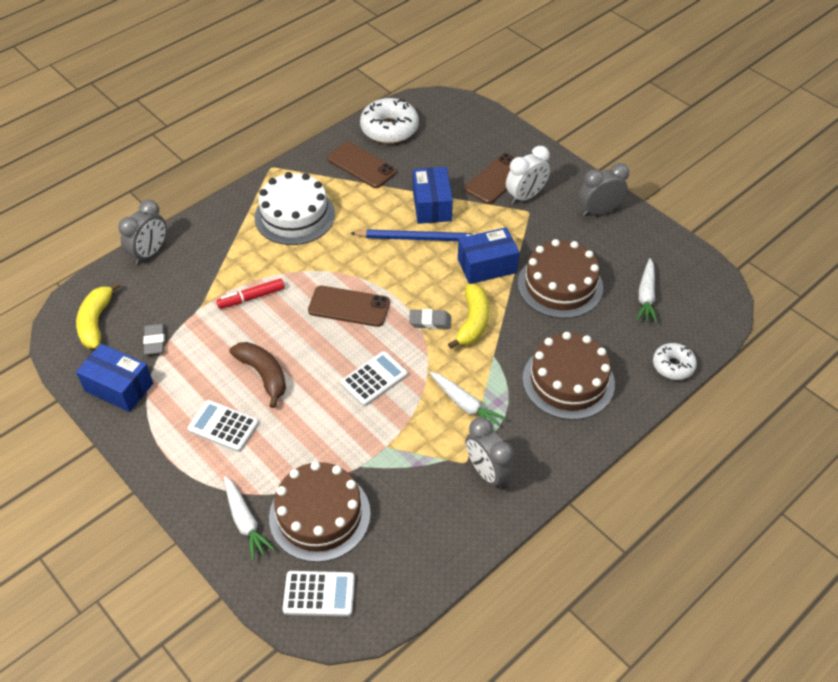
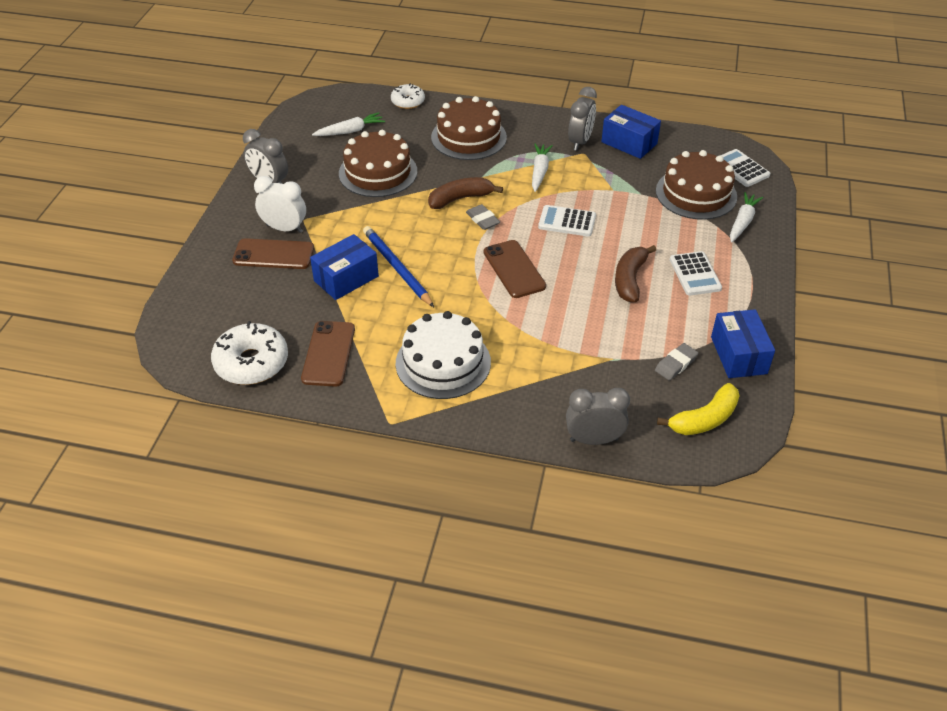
camera: 125 degrees left, 5 degrees down
red marker [216,278,285,309] -> none
yellow banana [448,284,489,349] -> brown banana [428,177,503,209]
blue box [458,227,519,284] -> blue box moved to [601,105,661,159]

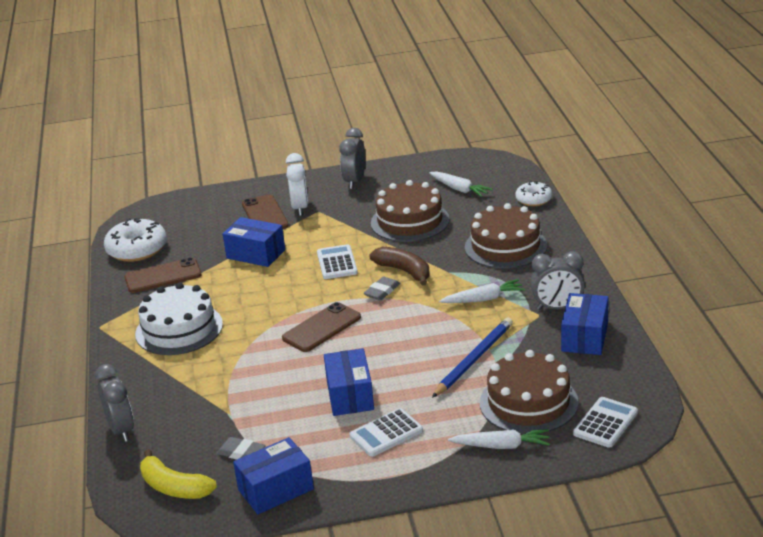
camera: 70 degrees right, 15 degrees down
blue pencil [363,226,434,307] -> blue pencil moved to [432,318,513,398]
white calculator [538,205,596,237] -> white calculator moved to [317,244,358,279]
brown banana [615,245,656,302] -> blue box [324,348,374,416]

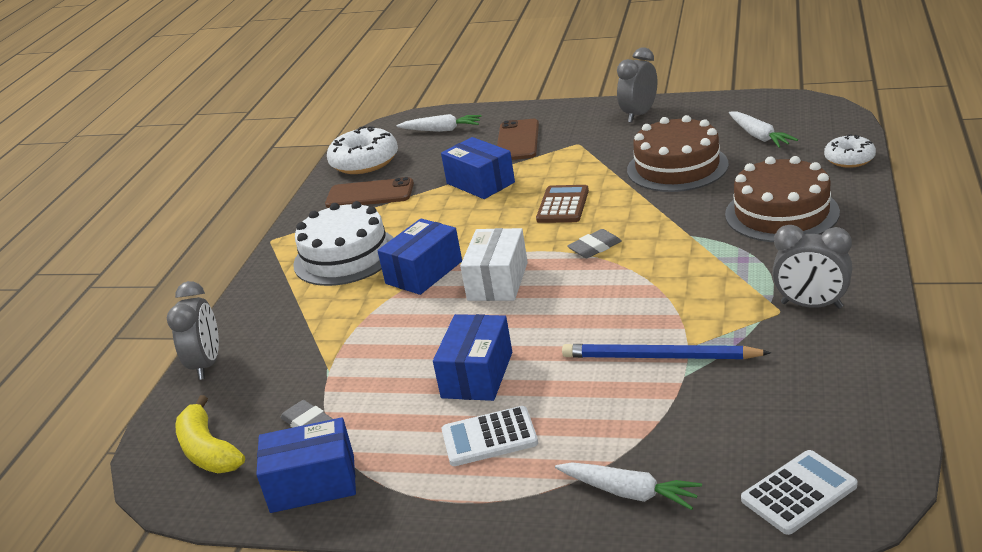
camera: 25 degrees right, 0 degrees up
brown phone [282,302,361,352] -> white box [460,228,528,301]
white clock [286,153,308,216] -> none
white calculator [317,244,358,279] -> brown calculator [536,185,589,223]
brown banana [369,247,430,286] -> none
blue pencil [432,318,513,398] -> blue pencil turned 135 degrees counterclockwise [562,344,771,359]
white carrot [439,279,525,303] -> white carrot moved to [396,114,482,132]
brown cake [480,350,578,434] -> none
blue box [561,293,609,355] -> blue box moved to [377,219,462,295]

